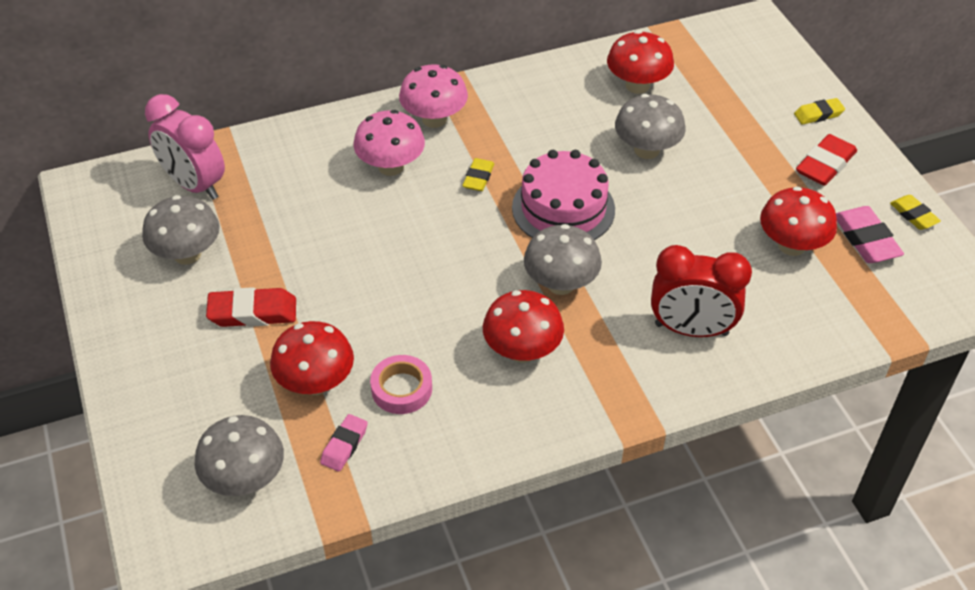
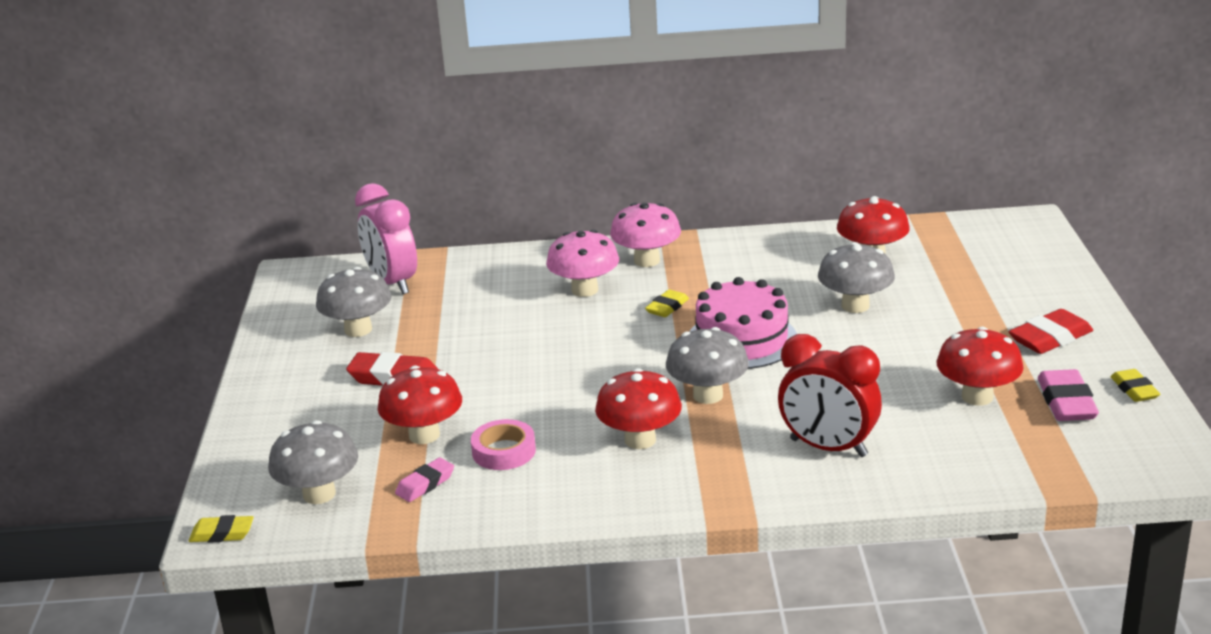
camera: 20 degrees right, 20 degrees down
yellow eraser [794,98,845,125] -> yellow eraser moved to [189,515,254,543]

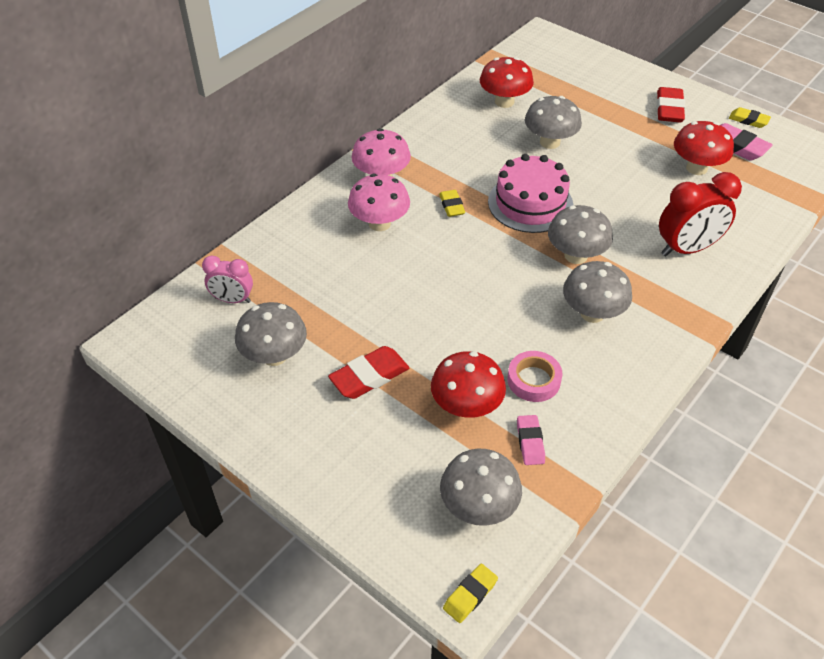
camera: 50 degrees left, 20 degrees up
pink clock [355,183,417,294] -> pink clock [202,255,253,303], size x0.61
red mushroom [595,368,682,449] -> grey mushroom [563,261,632,323]

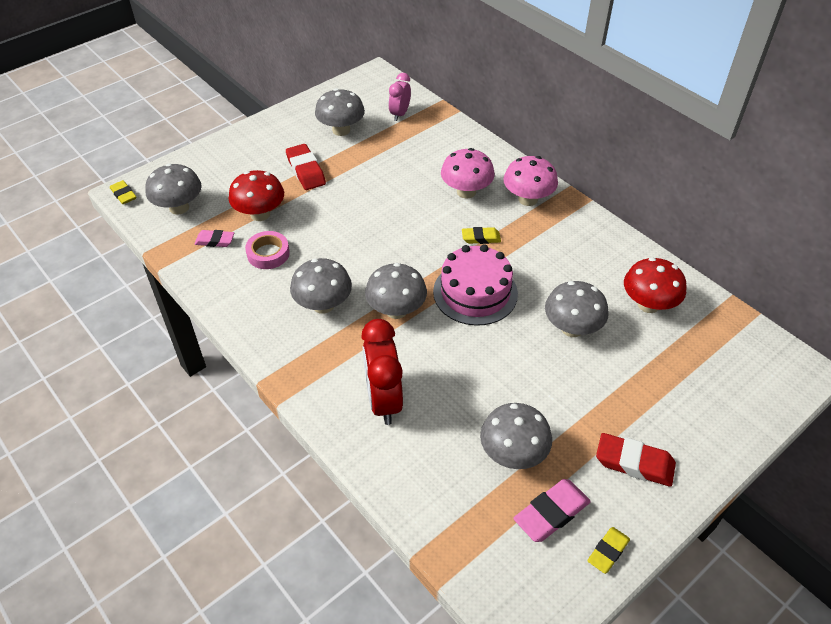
camera: 100 degrees right, 0 degrees up
red mushroom [674,121,734,175] -> grey mushroom [480,403,552,469]

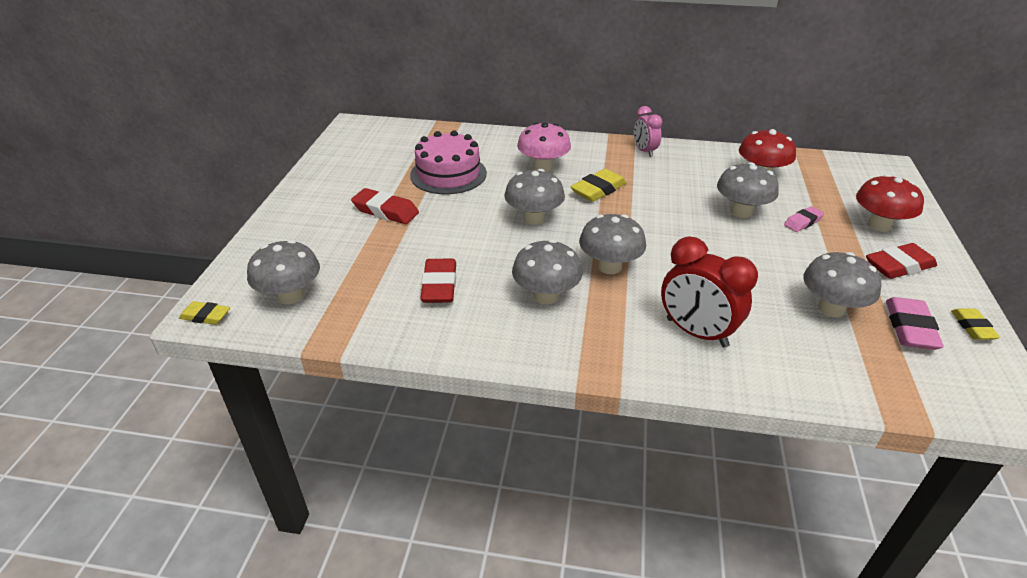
camera: 40 degrees left, 10 degrees down
pink eraser [195,230,234,247] -> pink eraser moved to [784,206,824,232]
red mushroom [229,170,284,221] -> red mushroom moved to [856,174,924,232]
pink tape [245,231,290,269] -> red eraser [420,259,456,303]
grey mushroom [315,88,365,136] -> grey mushroom moved to [505,169,565,225]
pink clock [389,73,411,121] -> pink clock moved to [634,106,662,157]
pink cake [433,245,518,326] -> pink cake moved to [410,130,487,194]
yellow eraser [462,227,501,244] -> yellow eraser [570,169,627,202], size x1.59
pink mushroom [503,156,558,206] -> none

